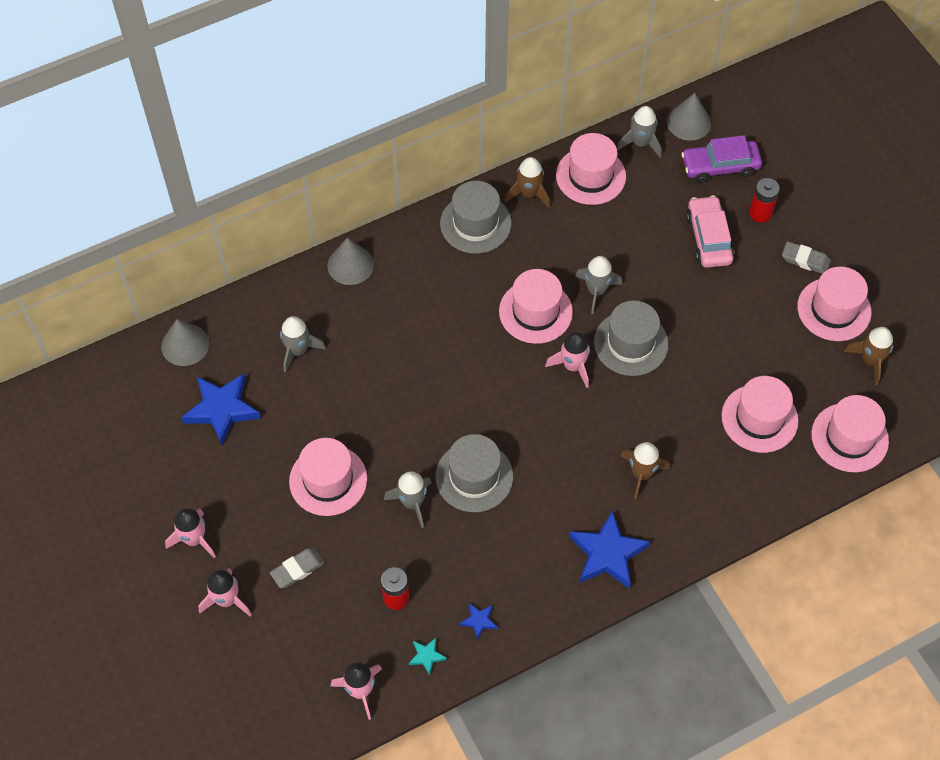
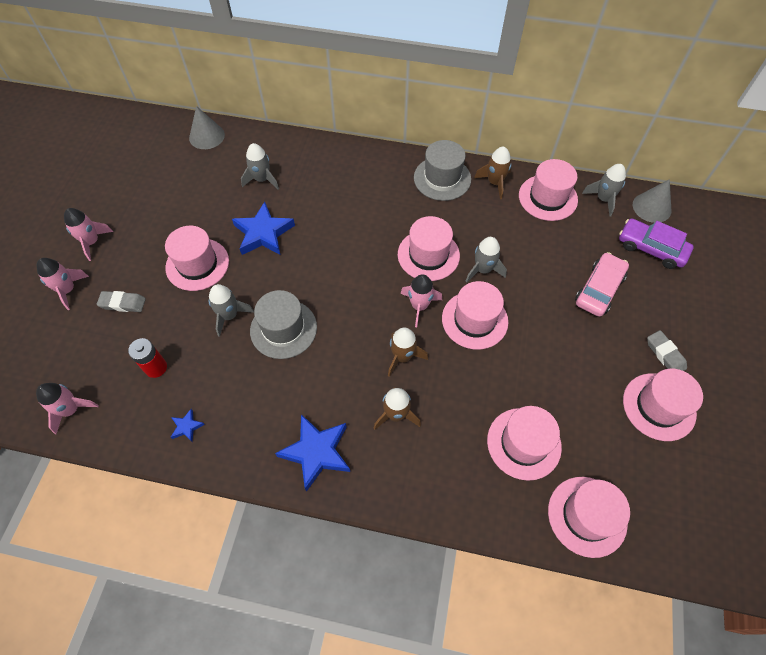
camera: 40 degrees right, 0 degrees up
blue star [181,374,261,445] -> blue star moved to [232,202,295,255]
grey cone [327,238,374,285] -> none
turquoise star [409,638,447,675] -> none
grey hat [594,300,669,376] -> pink hat [442,281,508,350]
red battery [749,178,780,223] -> none
brown rocket [844,327,894,385] -> brown rocket moved to [388,328,428,377]

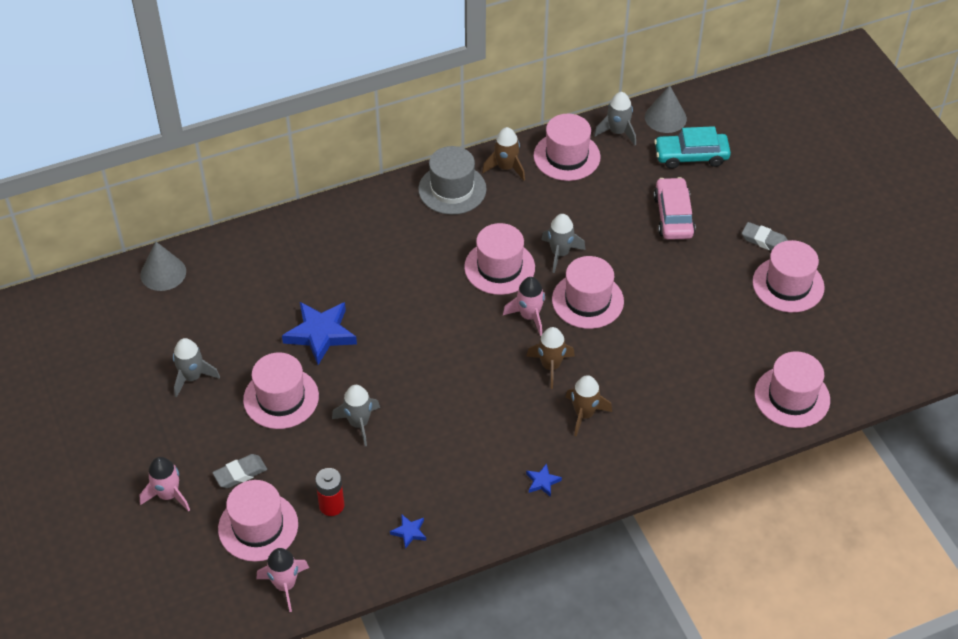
camera: 35 degrees left, 10 degrees down
pink rocket [64,208,113,261] -> none
grey rocket [241,143,279,189] -> grey rocket moved to [173,338,220,397]
grey hat [250,290,317,359] -> none
blue star [275,414,350,492] -> blue star [526,463,562,497], size x0.46
pink hat [487,406,562,481] -> pink hat moved to [218,480,298,562]
purple car [619,219,693,269] -> turquoise car [654,126,731,169]

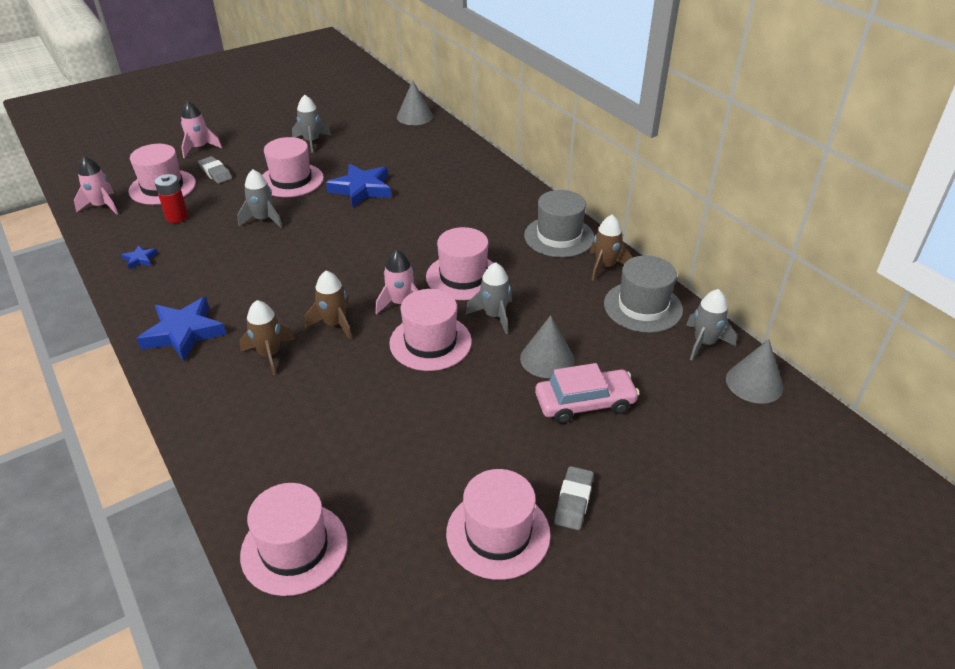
camera: 80 degrees right, 10 degrees down
blue star [526,463,562,497] -> blue star [136,297,226,361], size x2.18
pink hat [533,114,601,181] -> grey hat [604,255,683,333]
turquoise car [654,126,731,169] -> none
none -> grey cone [520,315,574,378]

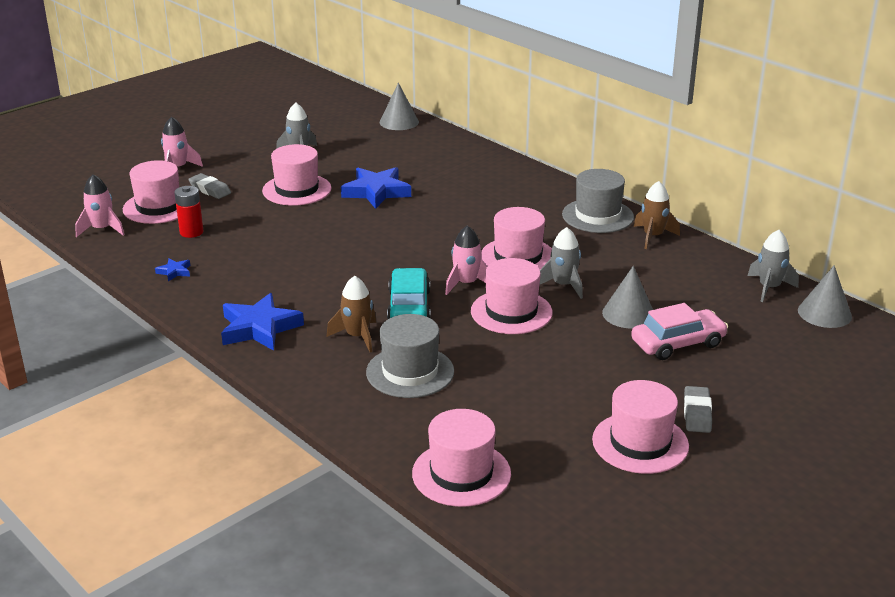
camera: 10 degrees left, 10 degrees down
grey rocket [237,169,282,228] -> none
brown rocket [305,271,352,340] -> turquoise car [387,268,430,319]
grey hat [604,255,683,333] -> grey hat moved to [366,314,454,398]

